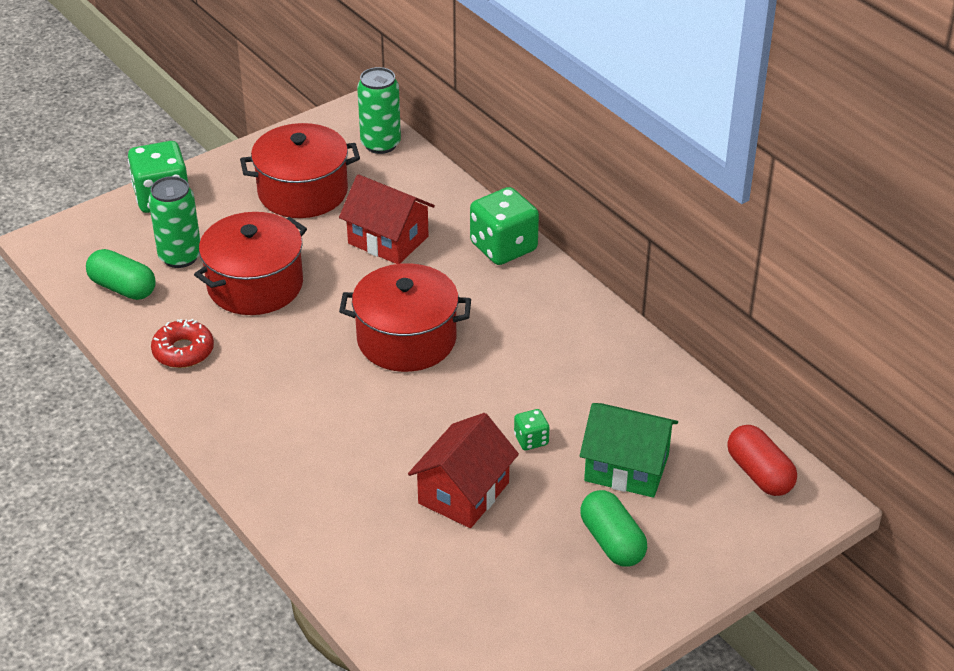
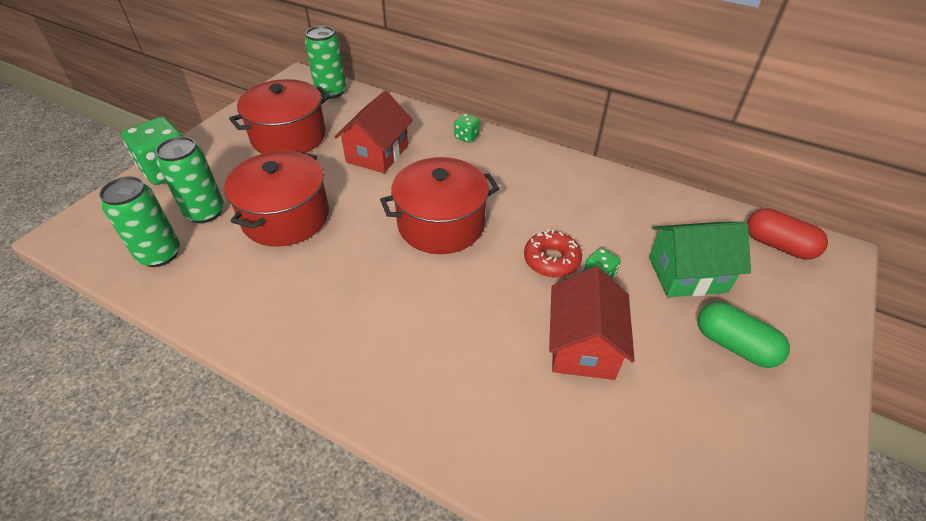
camera: 25 degrees left, 5 degrees up
green capsule [86,249,156,300] -> green can [99,176,180,267]
red donut [151,319,214,368] -> red donut moved to [524,229,582,277]
red house [339,174,435,264] -> red house turned 75 degrees counterclockwise [334,91,413,173]
green dice [470,187,539,265] -> green dice [454,113,480,143], size x0.48

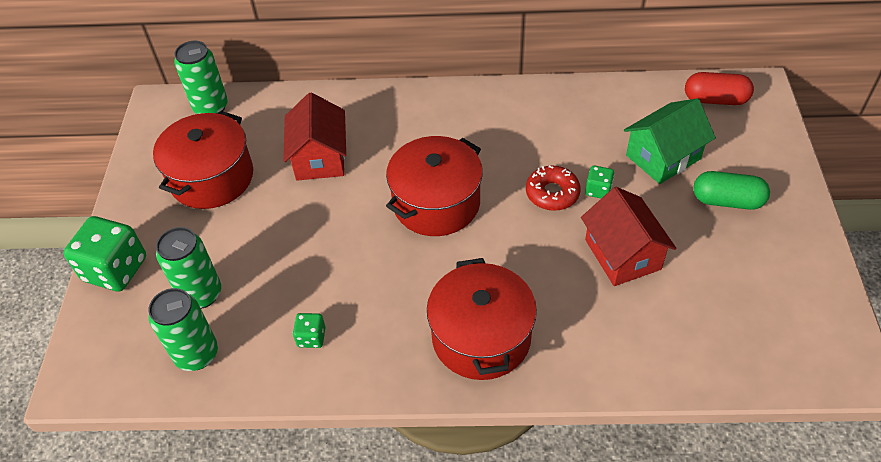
camera: 25 degrees left, 5 degrees up
red pot [224,151,329,247] -> red pot moved to [427,258,537,380]
green dice [454,113,480,143] -> green dice moved to [293,313,326,348]

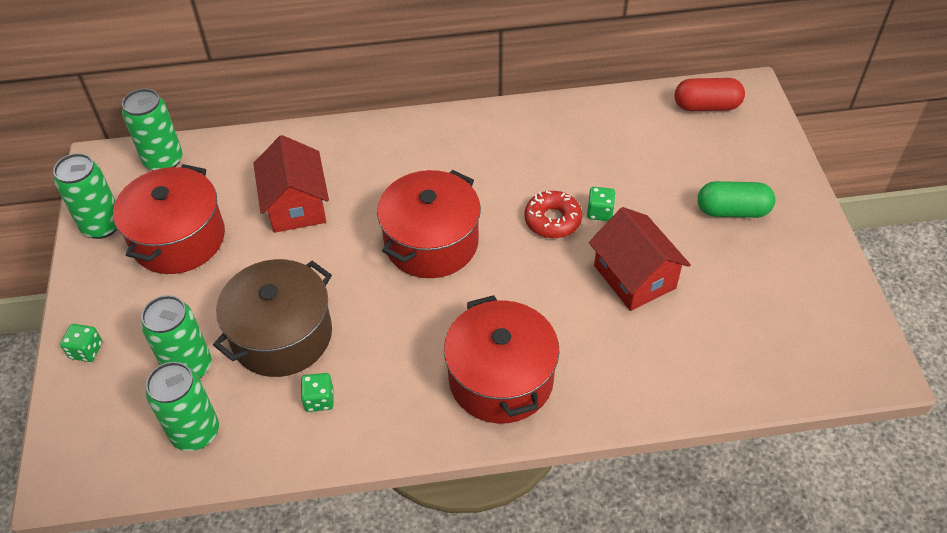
camera: 10 degrees left, 0 degrees up
green dice [63,216,146,292] -> green dice [60,324,102,362], size x0.48
green house [624,98,716,184] -> none
none -> green can [53,153,117,239]
none -> brown pot [213,259,332,377]

